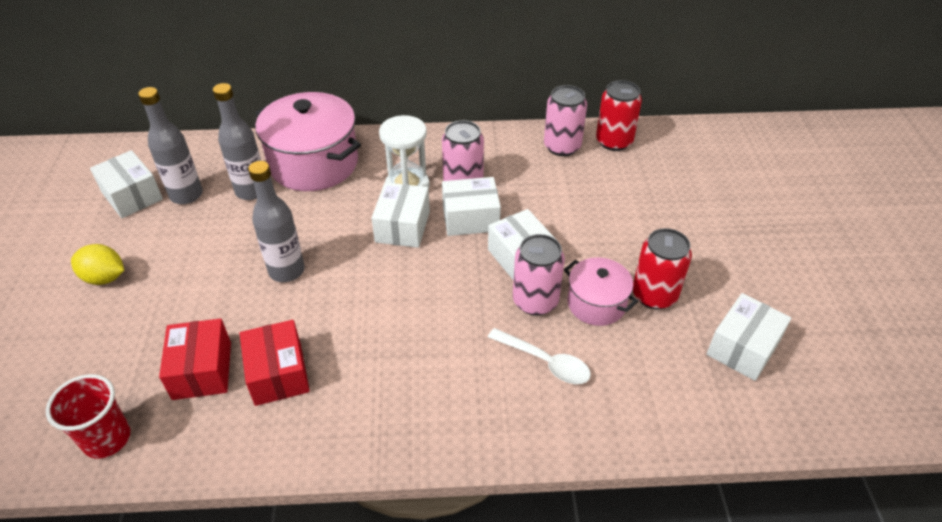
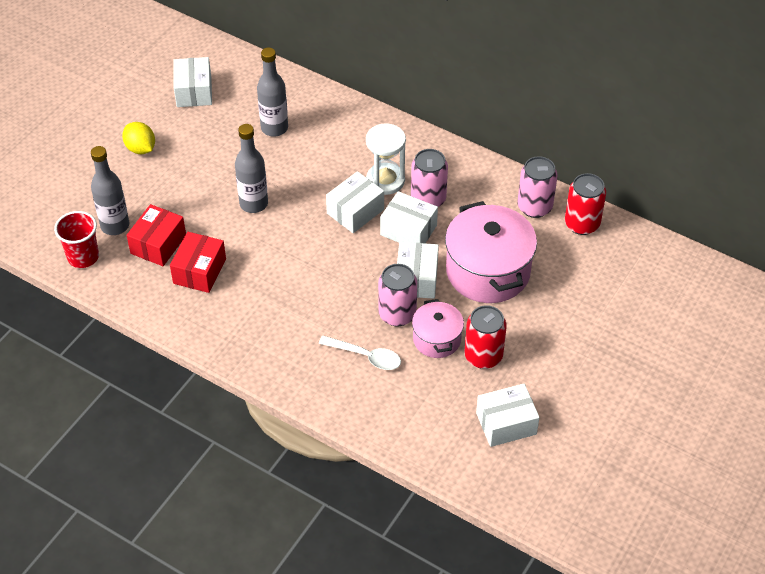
camera: 35 degrees right, 5 degrees up
grey bottle [138,87,203,204] -> grey bottle moved to [91,146,129,235]
pink pot [255,92,361,191] -> pink pot moved to [445,201,537,303]
white spoon [488,328,591,384] -> white spoon turned 45 degrees counterclockwise [319,336,401,370]

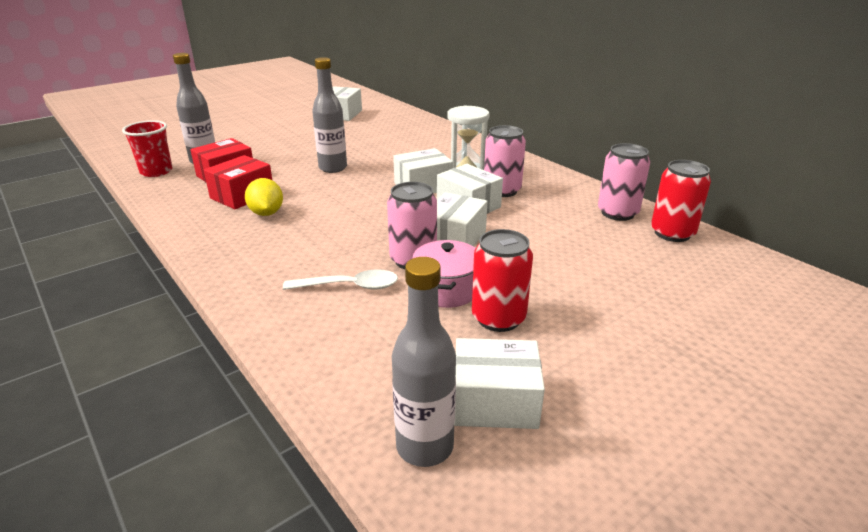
camera: 20 degrees right, 20 degrees down
yellow lemon [122,122,155,154] -> yellow lemon moved to [245,178,283,216]
grey bottle [257,47,288,136] -> grey bottle moved to [392,257,456,467]
white spoon [319,336,401,370] -> white spoon turned 45 degrees counterclockwise [283,269,398,290]
pink pot [445,201,537,303] -> none

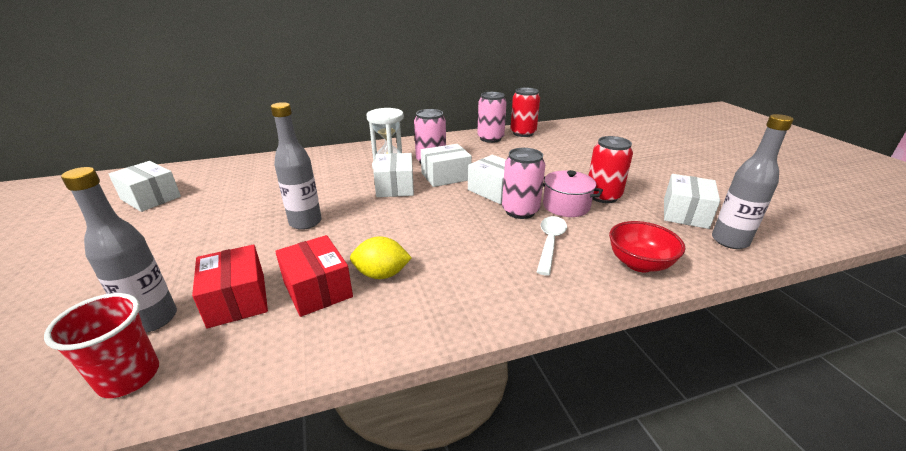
camera: 70 degrees left, 0 degrees up
none -> red bowl [609,221,685,272]

